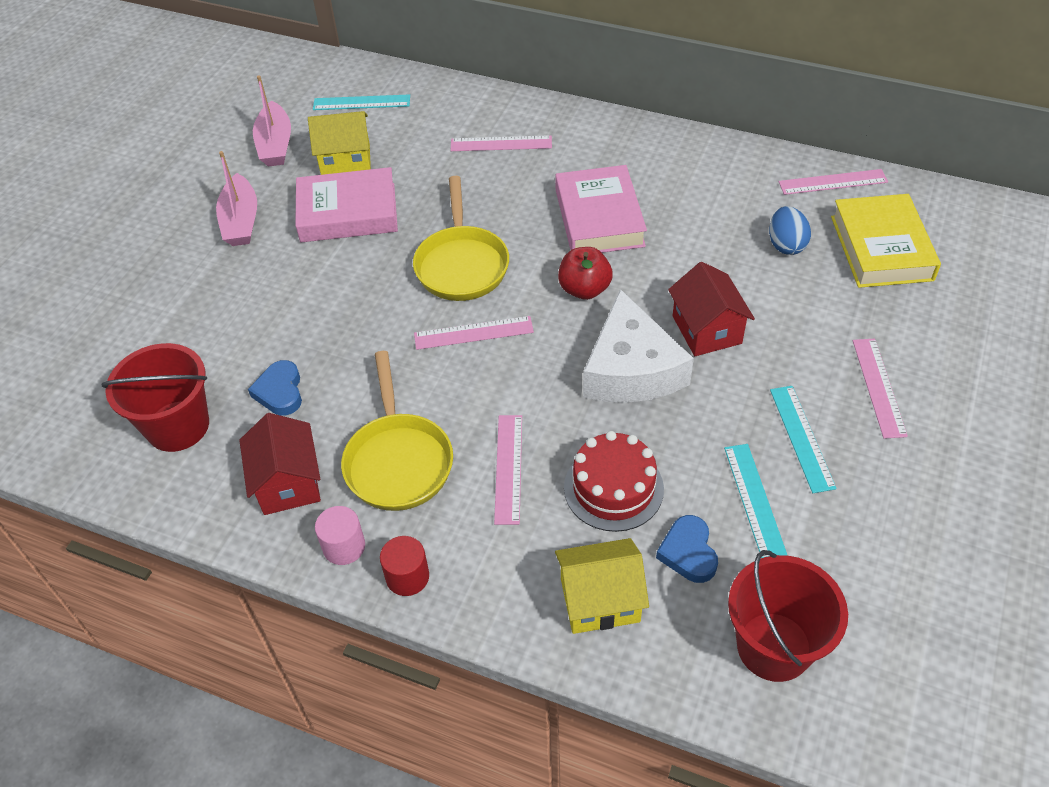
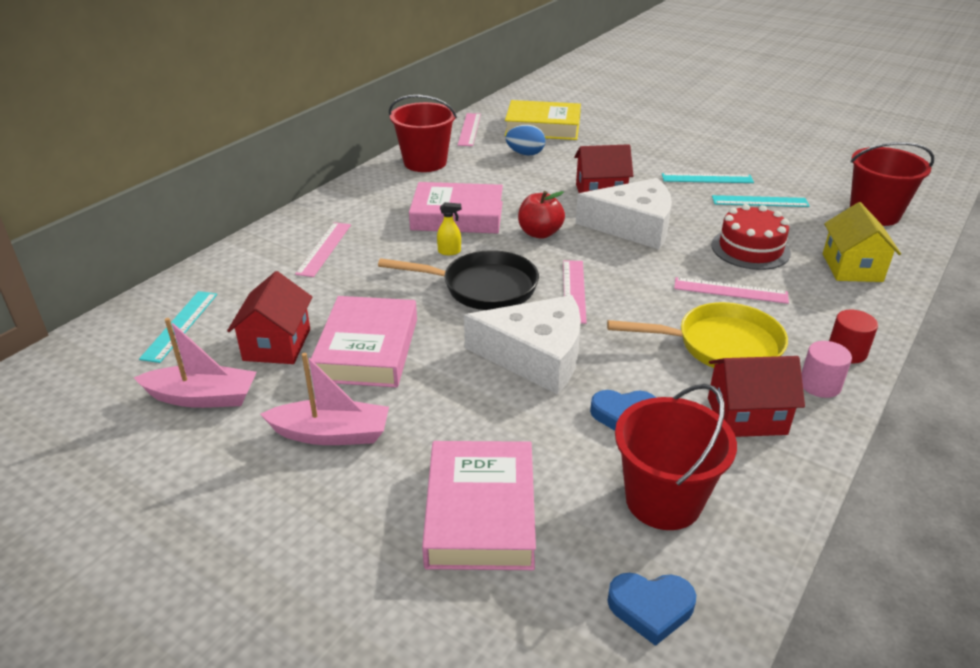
camera: 80 degrees left, 15 degrees down
yellow house [308,111,371,175] -> red house [227,271,312,364]
yellow pan [413,176,509,301] -> black pan [378,250,539,310]
blue heart [656,515,718,583] -> blue heart moved to [608,573,696,646]
pink ruler [853,338,908,439] -> none
none -> red bucket [389,95,457,172]
none -> pink book [422,441,536,570]
none -> yellow spray bottle [437,202,461,255]
none -> white cheese [464,295,581,395]

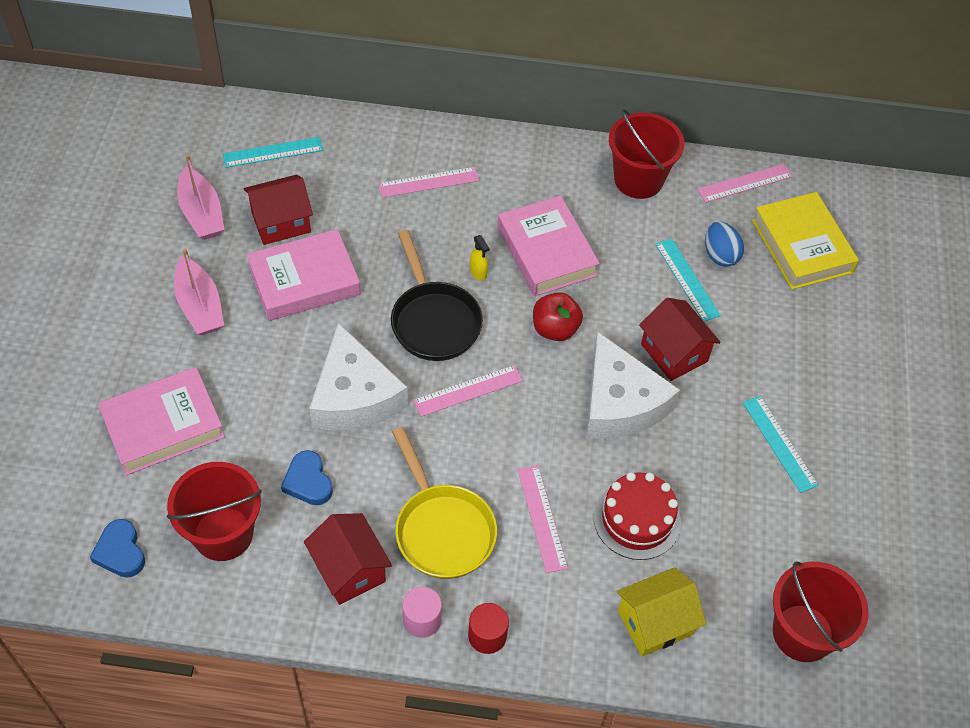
camera: 60 degrees right, 20 degrees up
turquoise ruler [712,195,810,207] -> turquoise ruler moved to [655,238,721,322]

